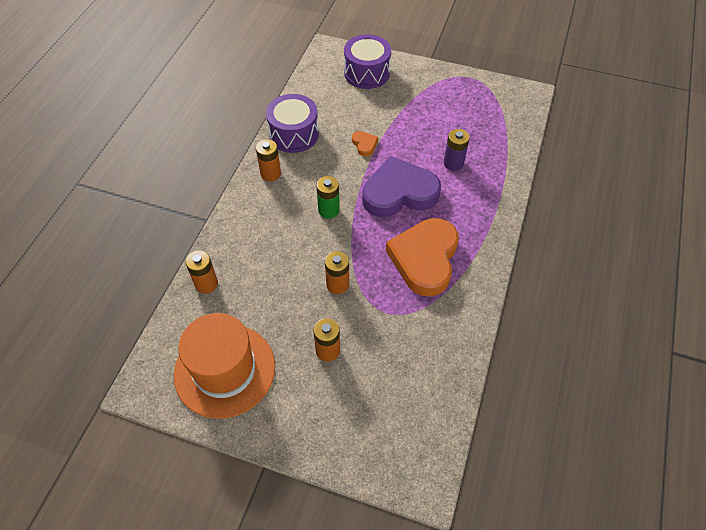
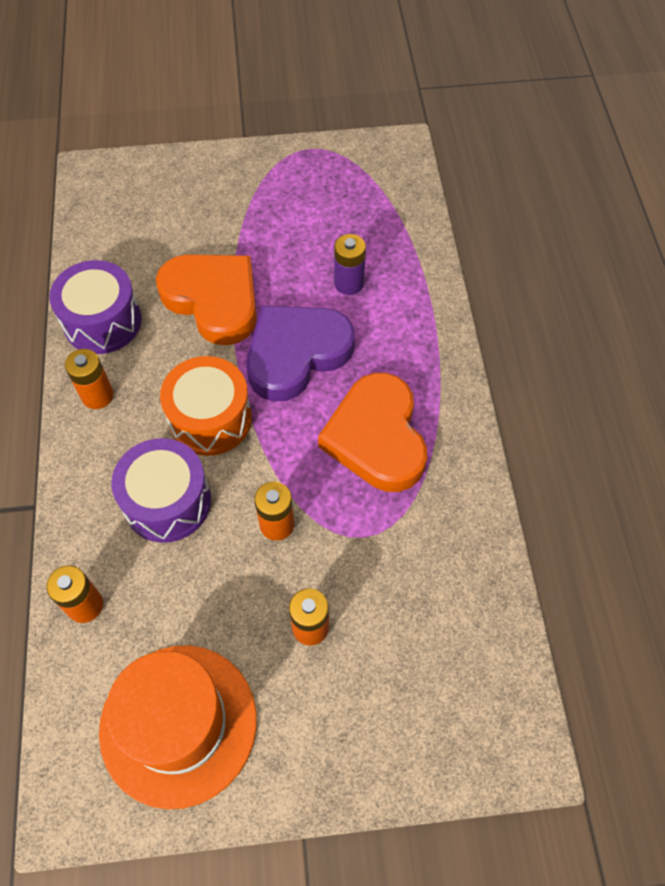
camera: 25 degrees left, 5 degrees up
green battery [316,176,340,219] -> orange drum [160,356,252,456]
purple drum [344,34,391,89] -> purple drum moved to [111,438,211,543]
orange heart [352,131,378,157] -> orange heart [156,254,257,345], size x2.44

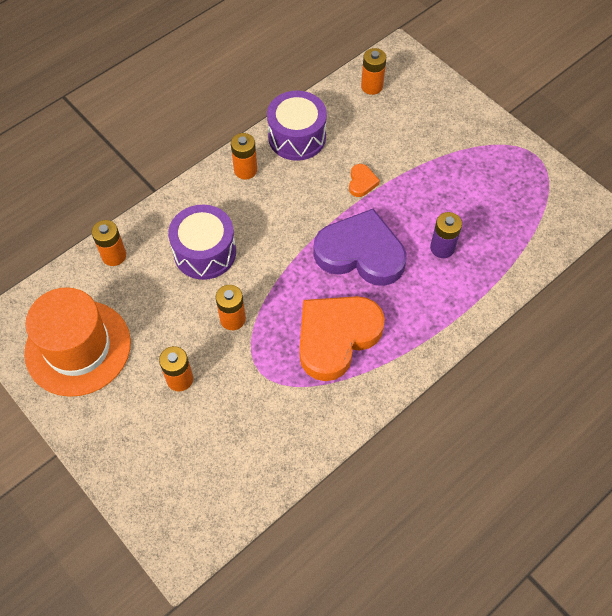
camera: 55 degrees right, 0 degrees up
orange heart [156,254,257,345] -> orange heart [349,164,380,197], size x0.41
orange drum [160,356,252,456] -> none
none -> orange battery [361,48,386,95]

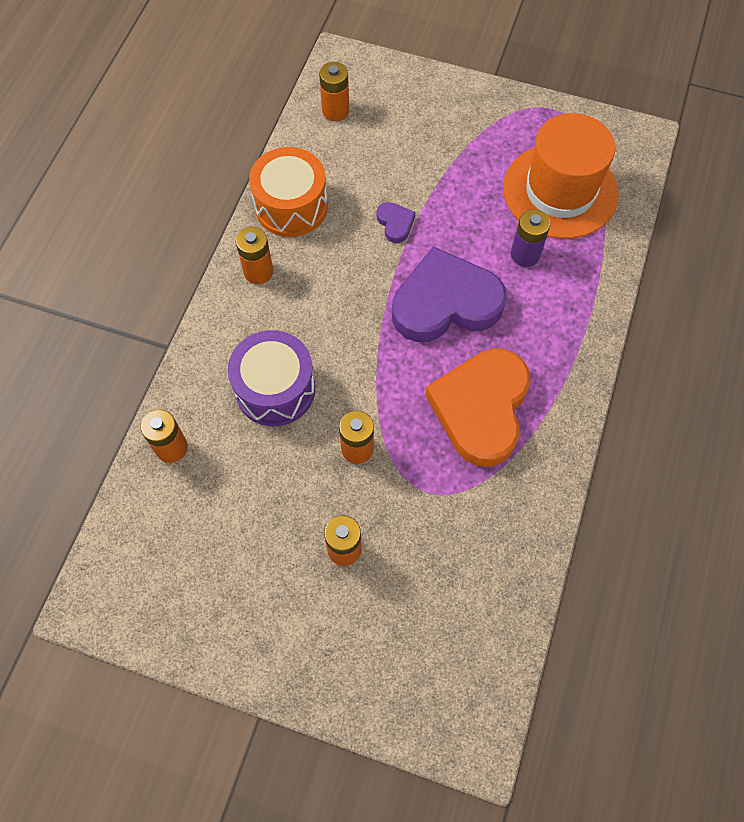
camera: 30 degrees left, 5 degrees up
orange hat [24,287,131,397] -> orange hat moved to [503,113,619,239]
purple drum [267,91,327,161] -> orange drum [249,147,328,237]
orange heart [349,164,380,197] -> purple heart [377,202,415,243]

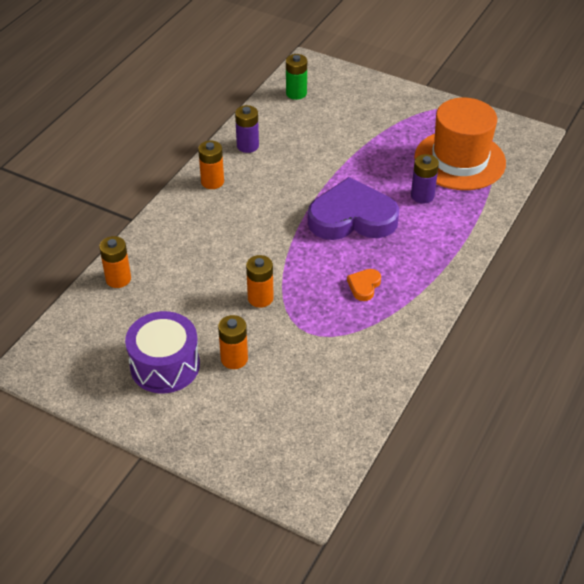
camera: 10 degrees right, 20 degrees down
purple drum [228,330,315,426] -> purple drum moved to [125,311,200,393]
orange drum [249,147,328,237] -> purple battery [235,105,259,153]
orange battery [319,62,349,121] -> green battery [286,54,307,100]
purple heart [377,202,415,243] -> none
orange heart [425,348,531,467] -> orange heart [347,269,381,301], size x0.41

